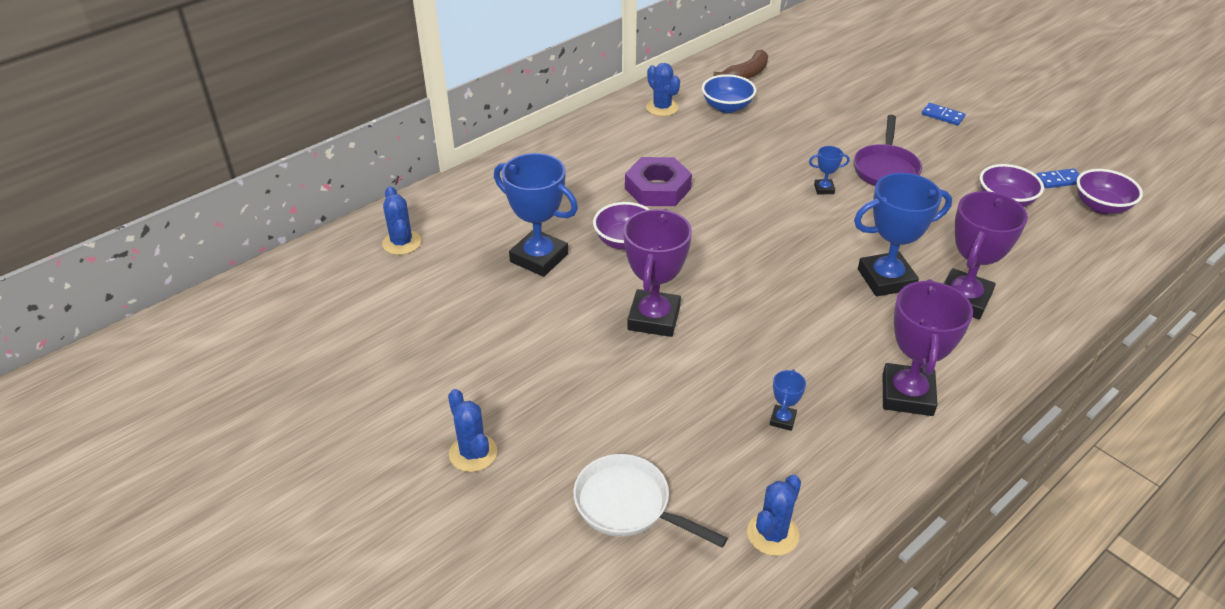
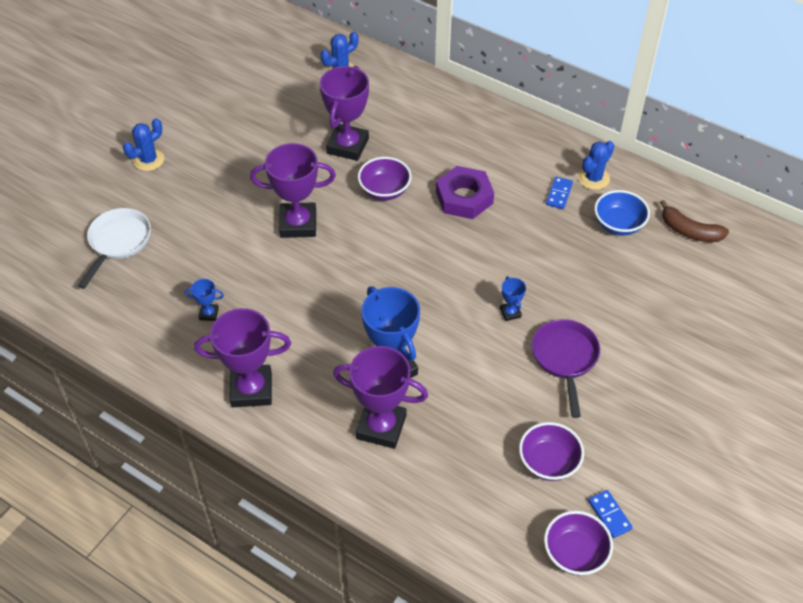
camera: 75 degrees right, 10 degrees up
blue trophy [494,153,578,277] -> purple trophy [320,66,369,161]
blue cactus [747,475,801,556] -> none
purple pan [854,115,922,186] -> purple pan turned 90 degrees clockwise [532,319,600,418]
blue domino [922,103,965,126] -> blue domino moved to [546,177,573,209]

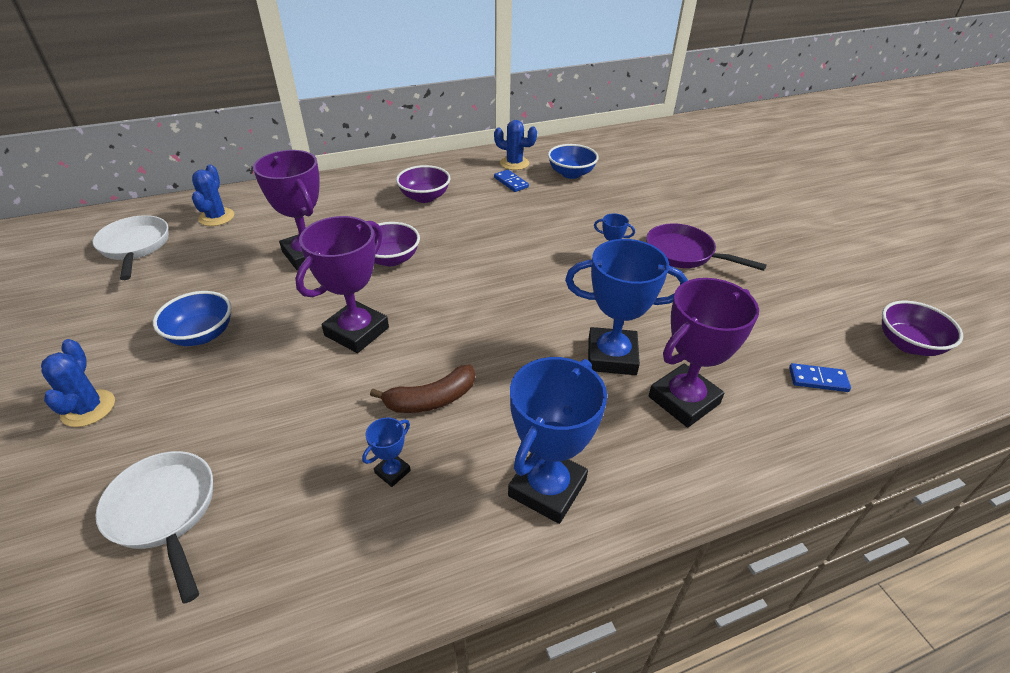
camera: 55 degrees left, 10 degrees down
purple trophy [194,308,291,407] -> blue trophy [508,357,607,524]
purple nut [436,166,494,219] -> none
purple bowl [519,422,584,481] -> purple bowl moved to [396,165,451,203]
blue cactus [578,141,614,190] -> blue cactus turned 60 degrees counterclockwise [494,120,537,170]
blue domino [588,490,633,538] -> blue domino moved to [789,363,851,392]
brown banana [660,200,729,242] -> brown banana moved to [370,365,475,413]
none -> white pan [93,215,169,280]
none -> blue bowl [153,291,232,346]

